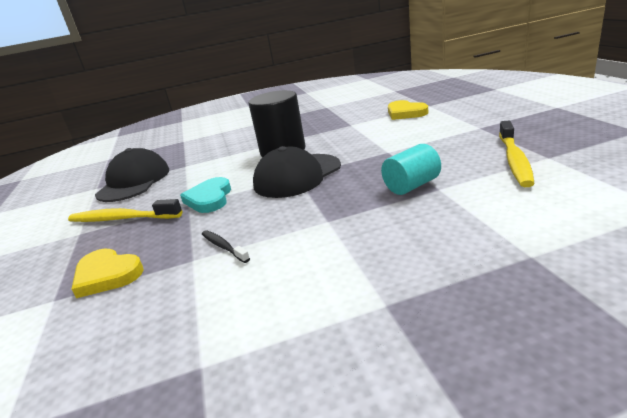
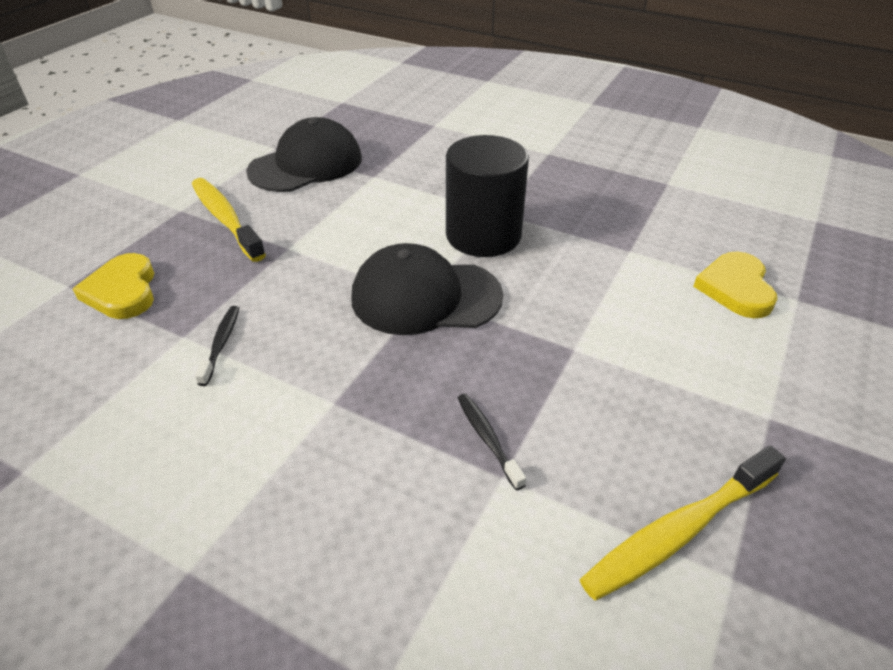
camera: 40 degrees right, 15 degrees up
turquoise heart [180,177,231,213] -> none
turquoise cylinder [381,144,441,195] -> black toothbrush [458,394,526,490]

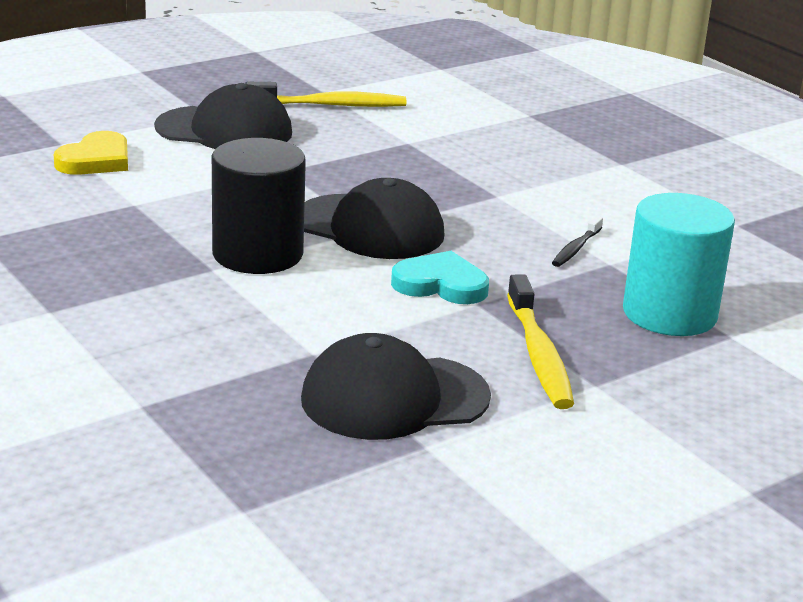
camera: 155 degrees left, 15 degrees down
yellow heart [73,253,154,319] -> turquoise cylinder [623,193,735,336]
black toothbrush [458,394,526,490] -> none
none -> black cap [154,83,292,149]
none -> turquoise heart [391,251,489,304]

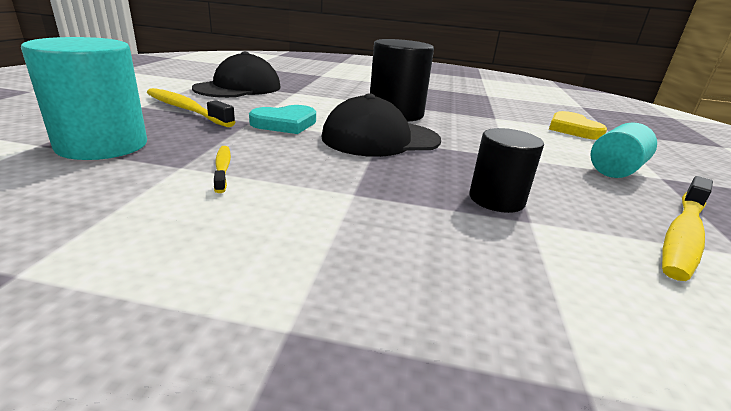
camera: 135 degrees right, 0 degrees up
black cap [154,83,292,149] -> turquoise cylinder [590,123,657,178]
black toothbrush [552,216,603,267] -> yellow toothbrush [214,146,231,193]
none -> black cylinder [469,128,544,213]

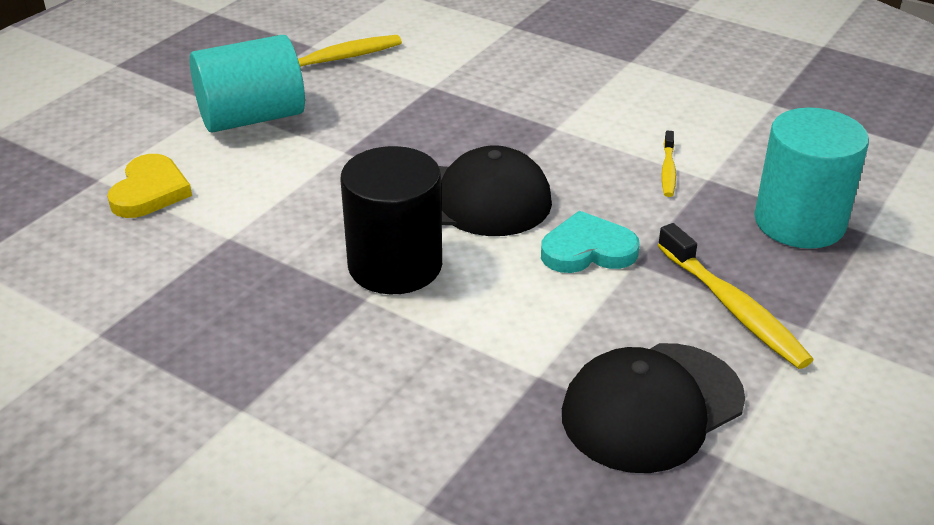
camera: 155 degrees left, 10 degrees up
black cylinder [469,128,544,213] -> none
turquoise cylinder [590,123,657,178] -> turquoise cylinder [189,35,305,133], size x1.62

